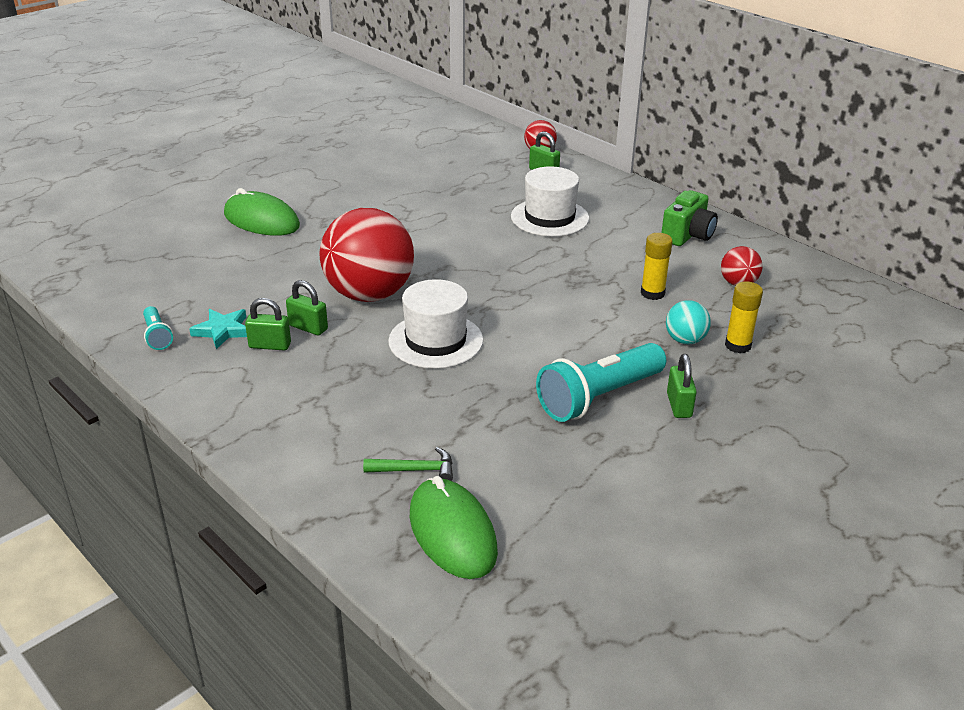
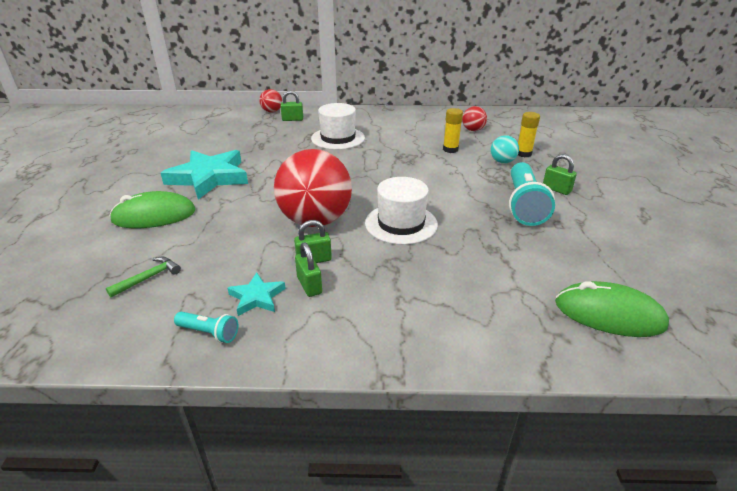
camera: 45 degrees left, 0 degrees up
green padlock [245,298,291,350] -> green padlock turned 75 degrees counterclockwise [295,242,322,297]
green hammer [363,447,453,481] -> green hammer moved to [106,257,181,297]
green camera [661,190,718,246] -> none
none -> turquoise star [161,150,248,199]

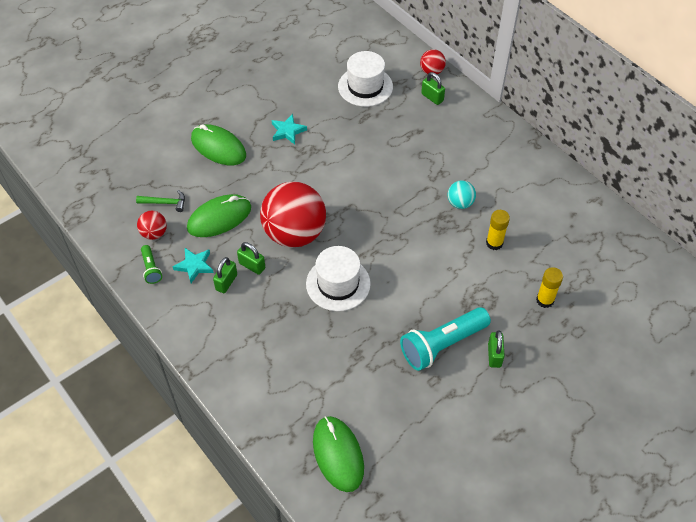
camera: 50 degrees right, 20 degrees up
turquoise star [161,150,248,199] -> turquoise star [272,114,307,145], size x0.48
turquoise flashlight [174,312,238,343] -> green flashlight [141,245,162,284]
white hat [311,103,365,150] -> white hat moved to [338,51,393,107]
red ball [462,106,487,131] -> red ball moved to [137,211,167,240]
turquoise ball [490,135,519,164] -> turquoise ball moved to [447,180,476,209]
none -> green mouse [187,194,251,237]

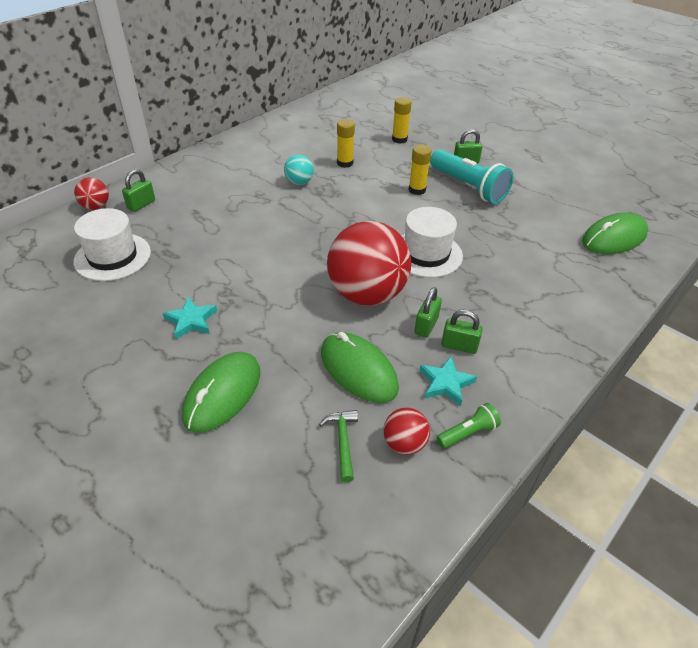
camera: 100 degrees left, 10 degrees down
none -> yellow glue stick [409,145,432,195]

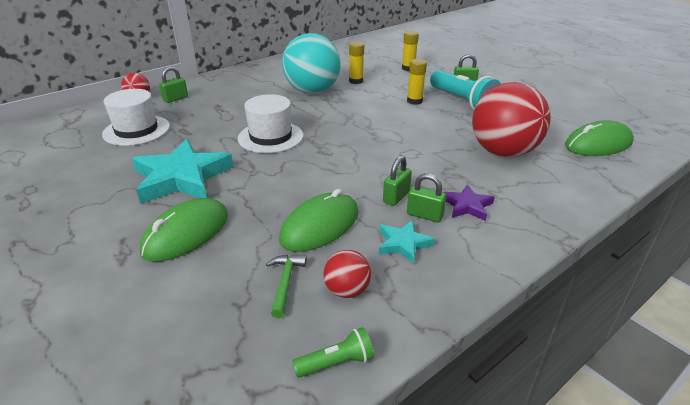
camera: 10 degrees right, 10 degrees down
turquoise star [163,296,217,339] -> turquoise star [132,139,233,204], size x2.07
turquoise ball [284,154,314,185] -> turquoise ball [282,33,341,94], size x2.23
green mouse [321,332,399,403] -> green mouse turned 75 degrees clockwise [279,189,359,252]
red ball [327,221,411,305] -> red ball moved to [472,82,551,157]
white hat [402,207,463,278] -> white hat moved to [238,94,303,153]
green flashlight [436,403,501,449] -> green flashlight moved to [292,327,374,378]
none -> purple star [444,184,495,221]

